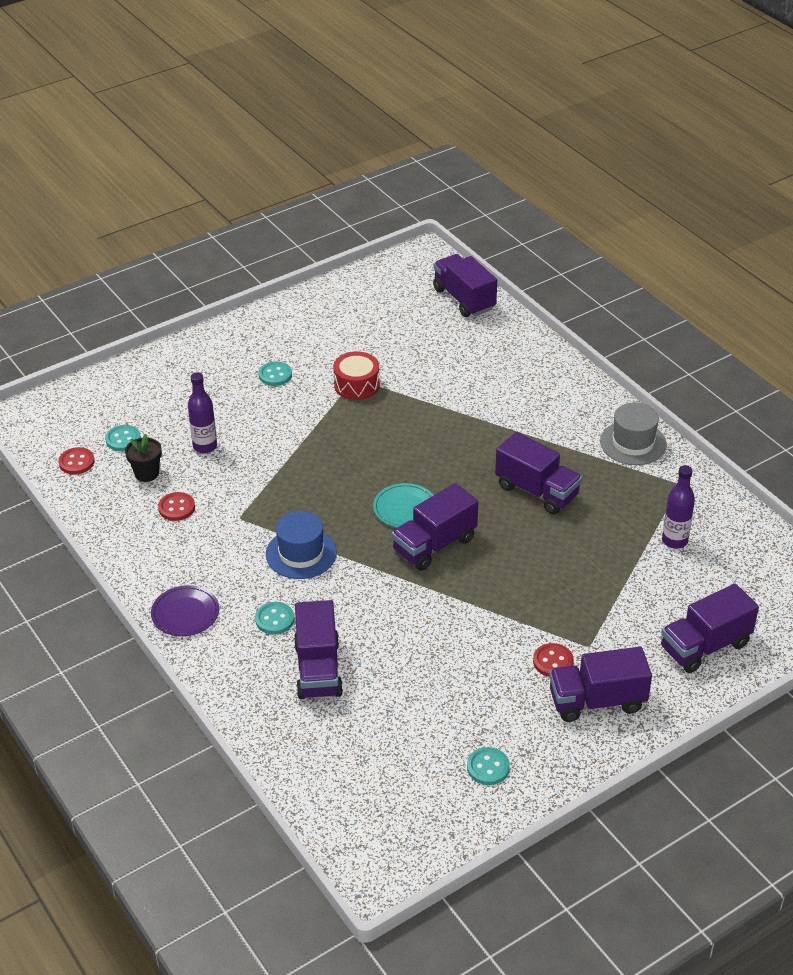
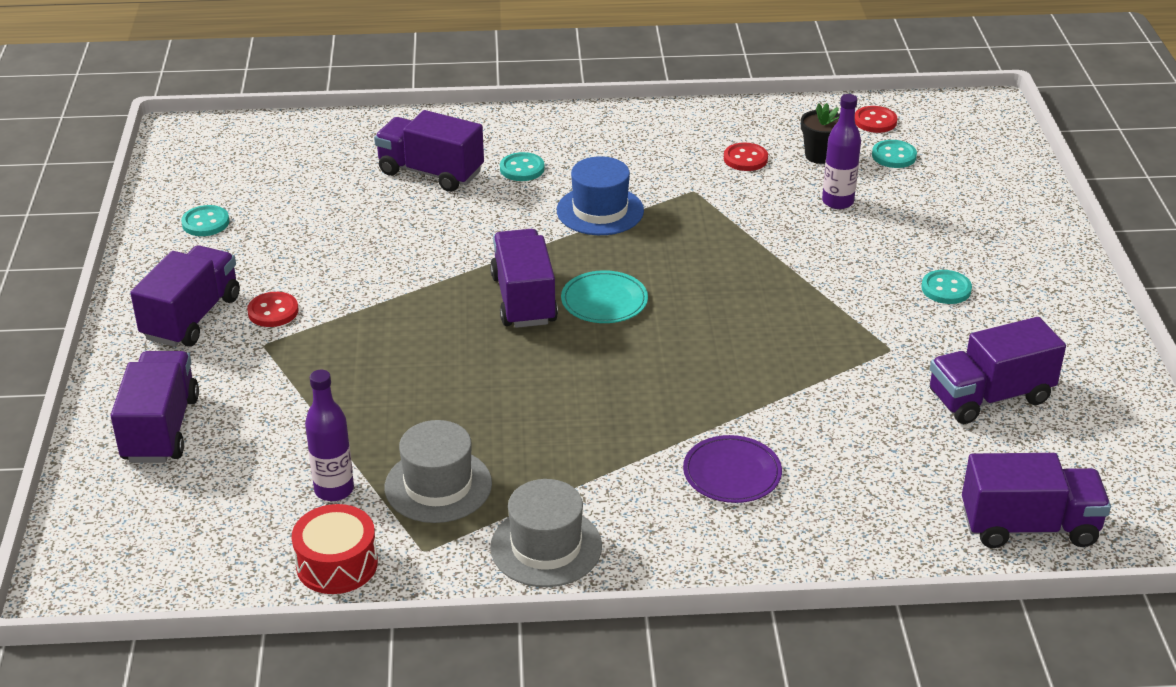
camera: 120 degrees right, 5 degrees down
purple plate [151,585,219,636] -> purple plate moved to [683,435,782,503]
red drum [333,351,380,400] -> red drum moved to [292,504,378,594]
purple truck [495,432,582,515] -> purple truck moved to [930,317,1066,424]
none -> grey hat [385,420,492,523]

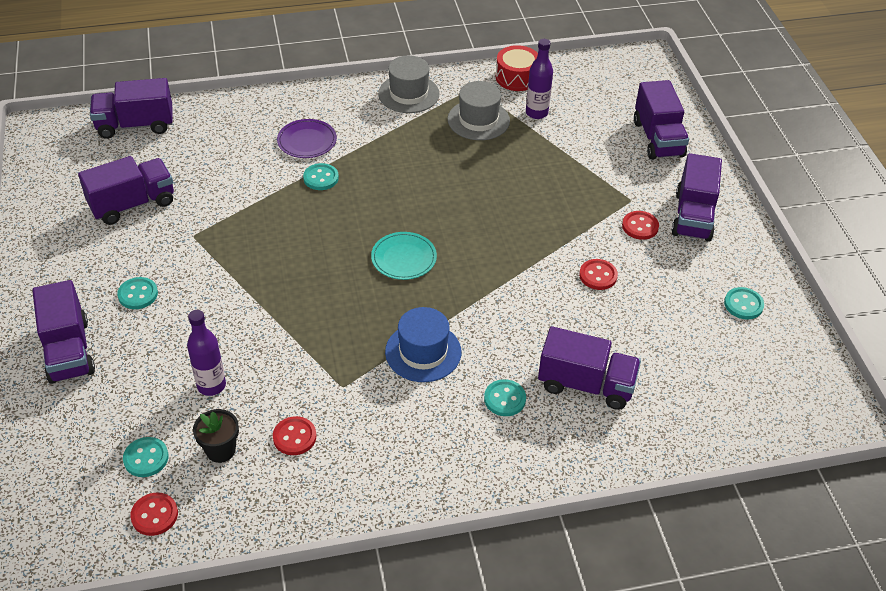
camera: 170 degrees right, 10 degrees up
purple truck [490,229,558,328] -> purple truck moved to [32,280,95,384]
none -> turquoise button [303,163,339,190]
none -> red button [579,259,618,290]

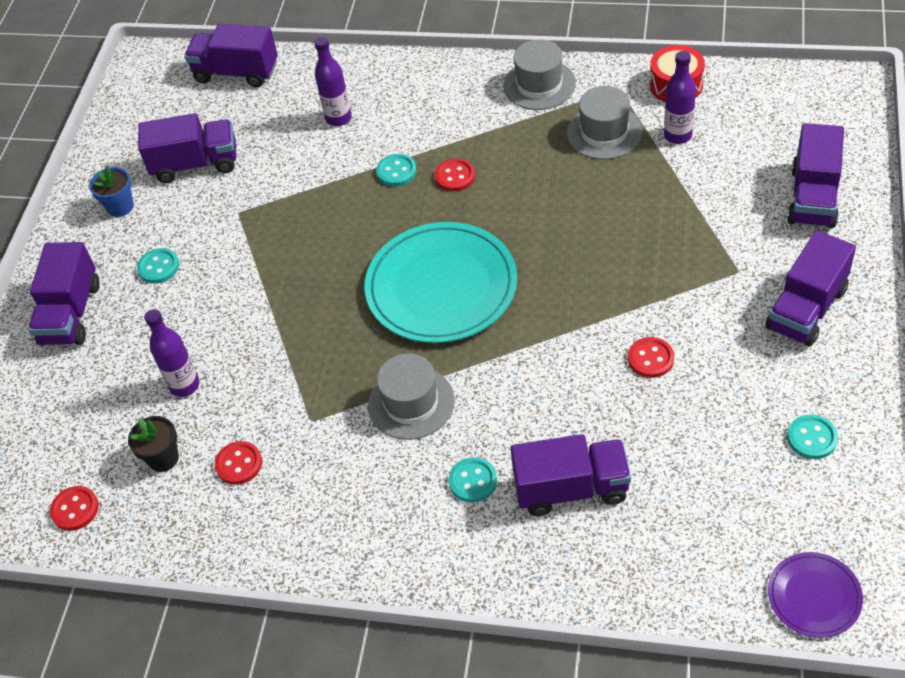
camera: 30 degrees right, 5 degrees up
turquoise button [123,437,169,477] -> none
purple plate [277,119,337,158] -> purple plate moved to [768,552,863,638]
turquoise plate [371,232,437,280] -> turquoise plate [364,222,517,343], size x2.02
blue hat [385,307,461,382] -> grey hat [368,353,454,440]
purple truck [538,326,641,410] -> purple truck turned 45 degrees counterclockwise [510,434,631,516]
red button [622,211,659,240] -> red button moved to [435,158,475,192]
none -> blue flower pot [89,166,134,217]
none -> purple bottle [314,37,352,126]

